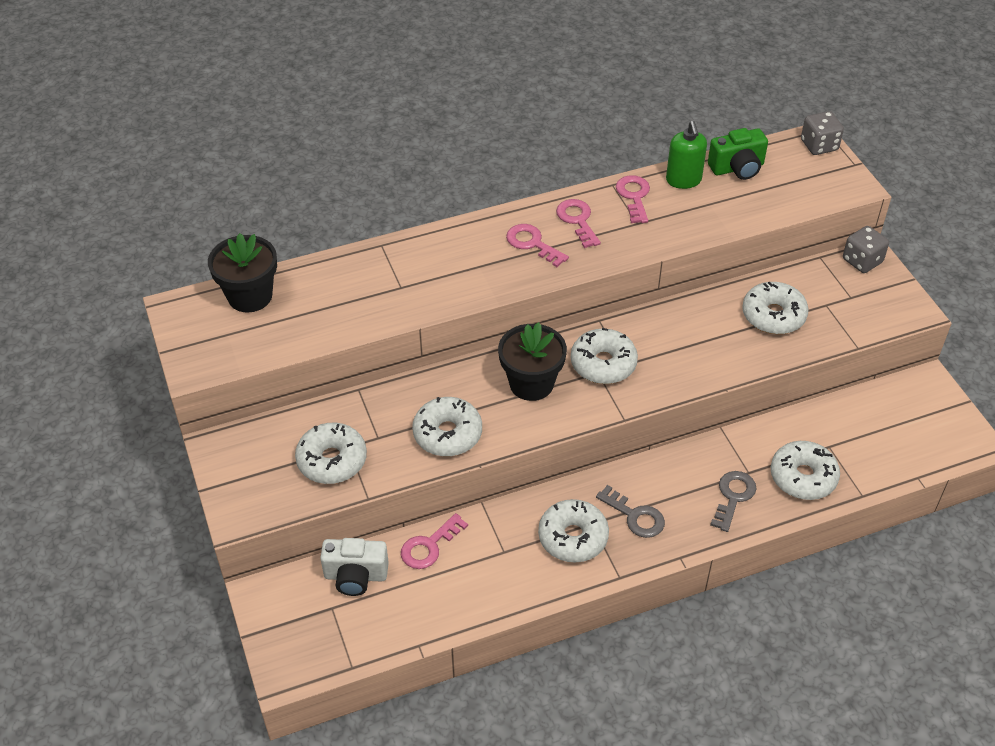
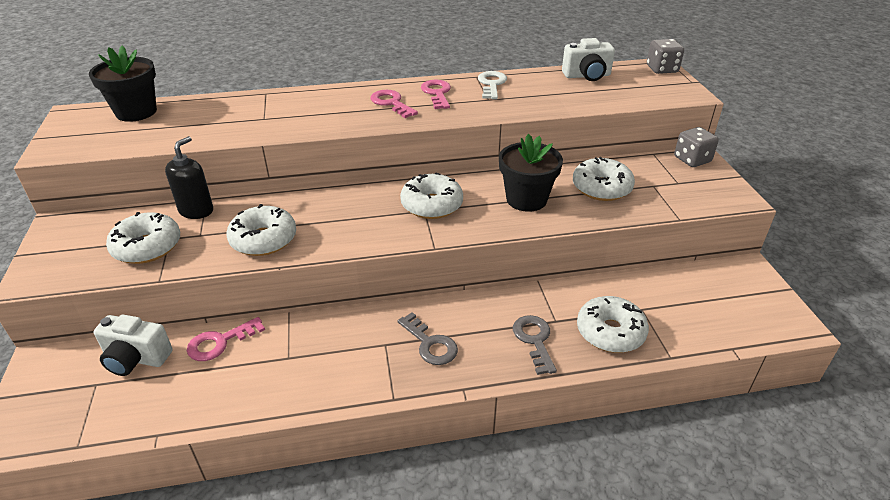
camera: 10 degrees right, 10 degrees down
black flower pot [498,322,567,401] -> black flower pot moved to [499,134,563,212]
white donut [538,499,609,562] -> none
pink key [616,175,650,223] -> white key [478,71,507,99]
green soap dispenser [666,121,707,189] -> none
green camera [708,128,768,180] -> white camera [562,38,615,81]
grey key [710,471,756,532] -> grey key turned 45 degrees counterclockwise [513,315,557,375]
none -> black soap dispenser [165,136,213,219]

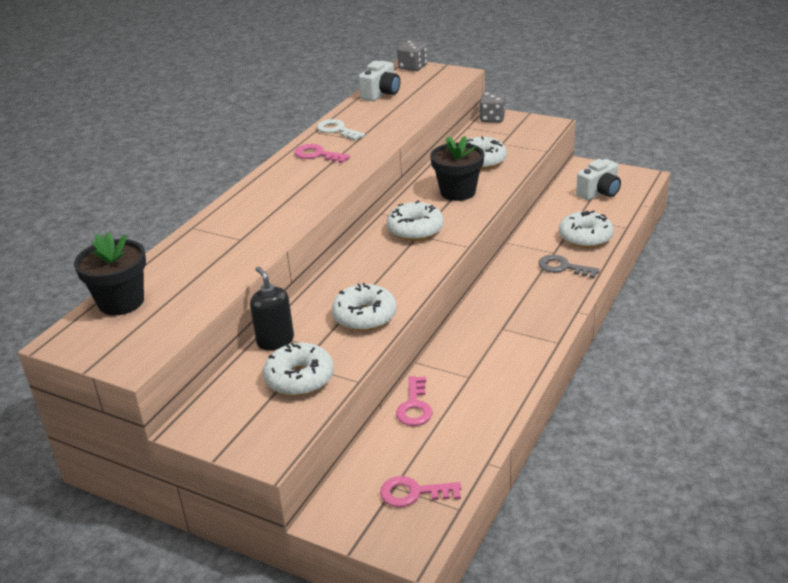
camera: 50 degrees left, 5 degrees down
white camera [94,315,173,376] -> white camera moved to [576,159,621,200]
pink key [370,90,418,118] -> pink key moved to [380,476,462,507]
grey key [397,312,458,365] -> none

